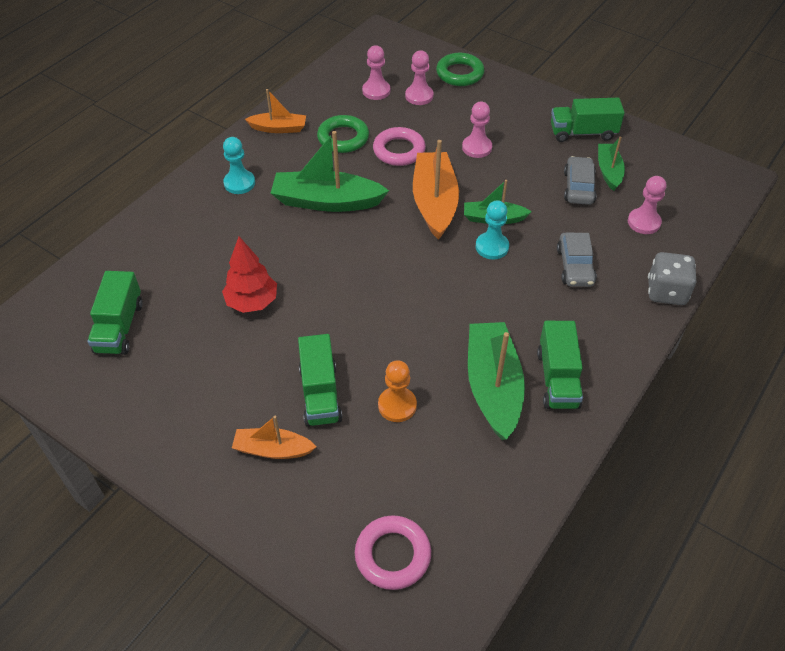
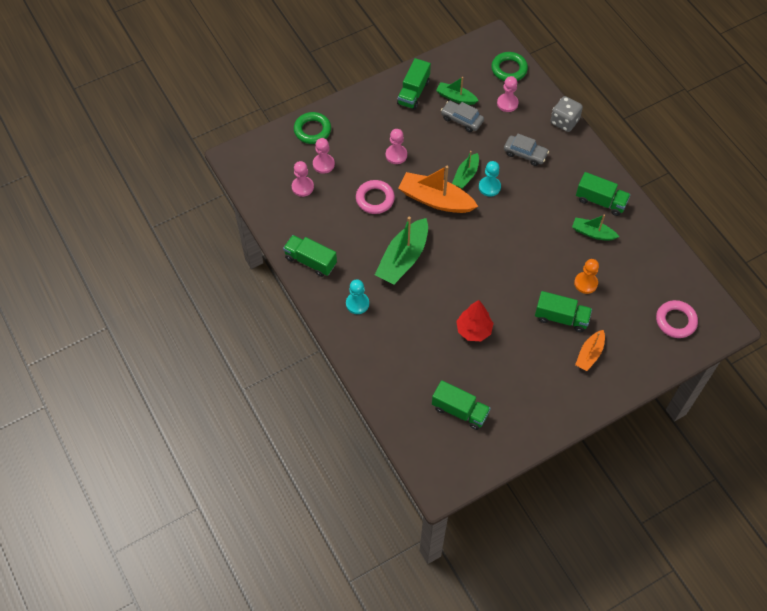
camera: 65 degrees left, 10 degrees up
orange boat [245,89,306,133] -> green truck [283,235,337,277]
green ring [317,115,369,153] -> green ring moved to [491,52,528,81]
green boat [468,322,525,440] -> green boat [572,215,619,241], size x0.57

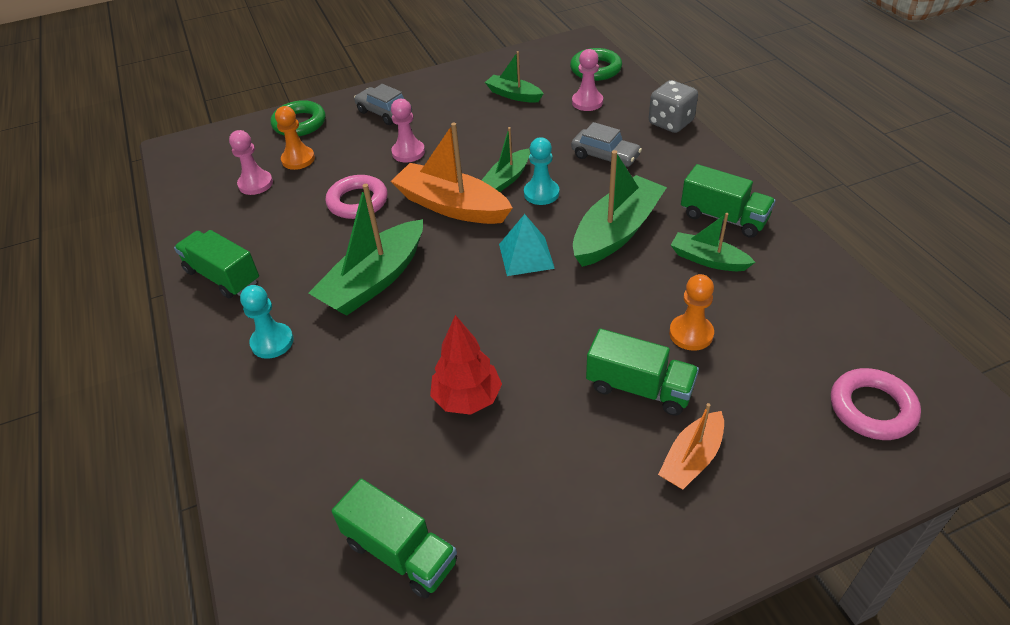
camera: 10 degrees right, 15 degrees down
pink pawn [313,138,335,174] -> orange pawn [275,106,315,170]
green truck [397,58,431,110] -> none
grey car [441,101,484,132] -> grey car moved to [354,84,412,125]
none -> turquoise pyramid [499,214,555,276]
none -> green boat [573,150,667,267]

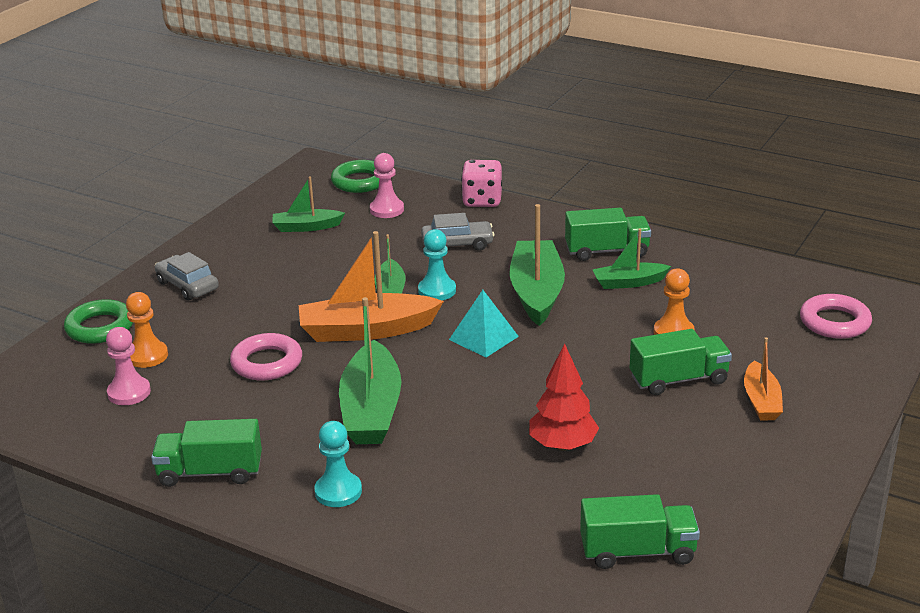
camera: 40 degrees left, 15 degrees down
grey car [354,84,412,125] -> grey car turned 45 degrees clockwise [155,252,219,301]
pink pawn [391,99,425,163] -> none
grey dice [649,80,698,133] -> pink dice [461,160,502,207]

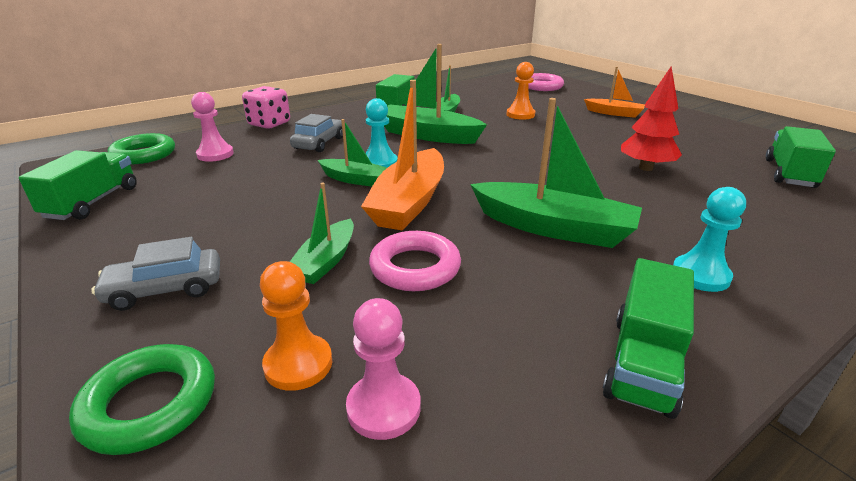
camera: 65 degrees left, 0 degrees up
green boat [273,177,345,232] -> green boat moved to [290,183,354,284]
turquoise pyramid [449,290,519,357] -> none
green truck [630,329,732,395] -> green truck moved to [19,150,137,220]

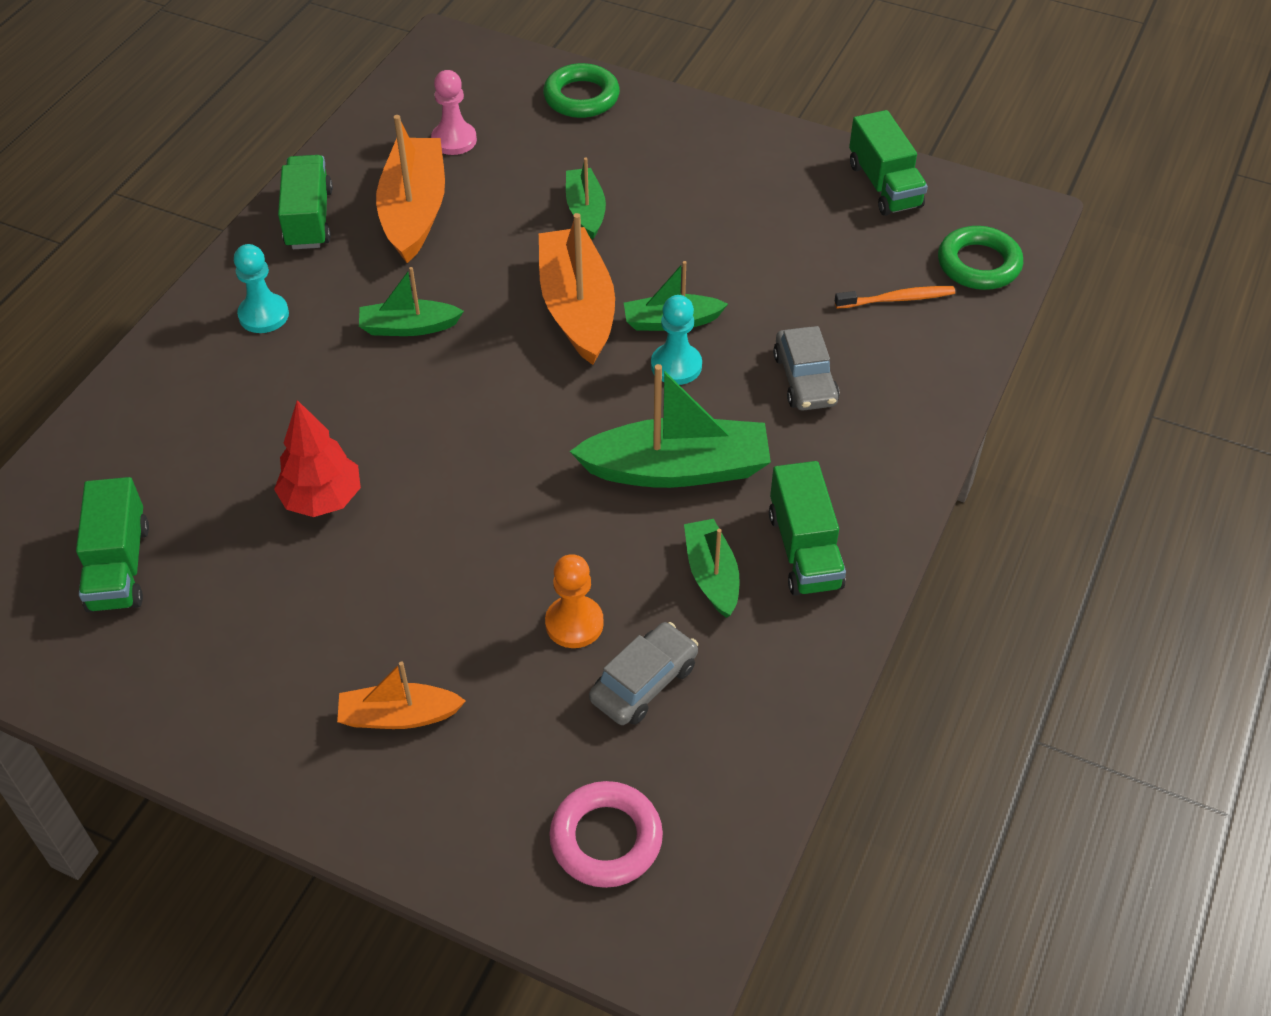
camera: 150 degrees right, 20 degrees up
grey car [92,237,220,311] -> grey car moved to [589,622,698,725]
pink pawn [191,92,234,162] -> orange toothbrush [835,286,955,308]
pink dice [242,86,290,129] -> none
orange pawn [260,261,333,391] -> none
pink ring [369,231,461,291] -> none
green boat [470,98,642,248] -> green boat [359,267,464,336], size x0.57
none -> orange boat [376,115,445,263]

